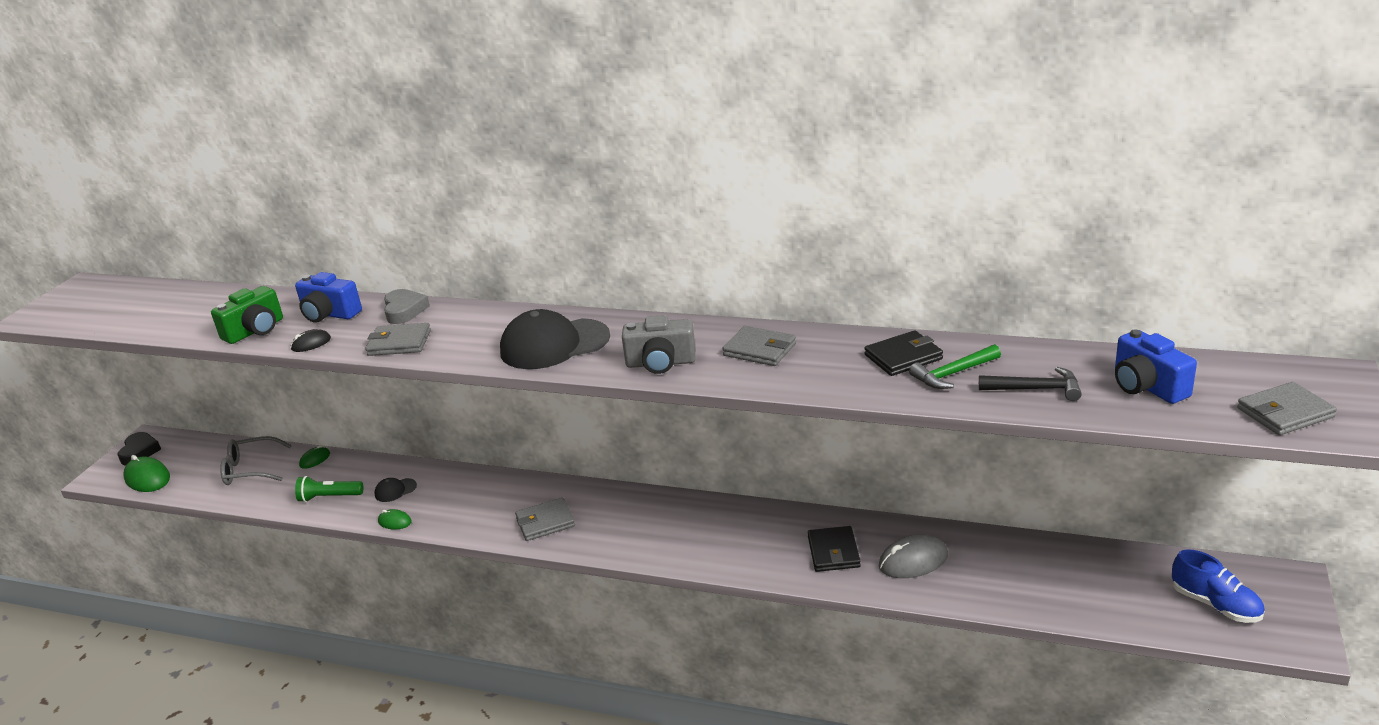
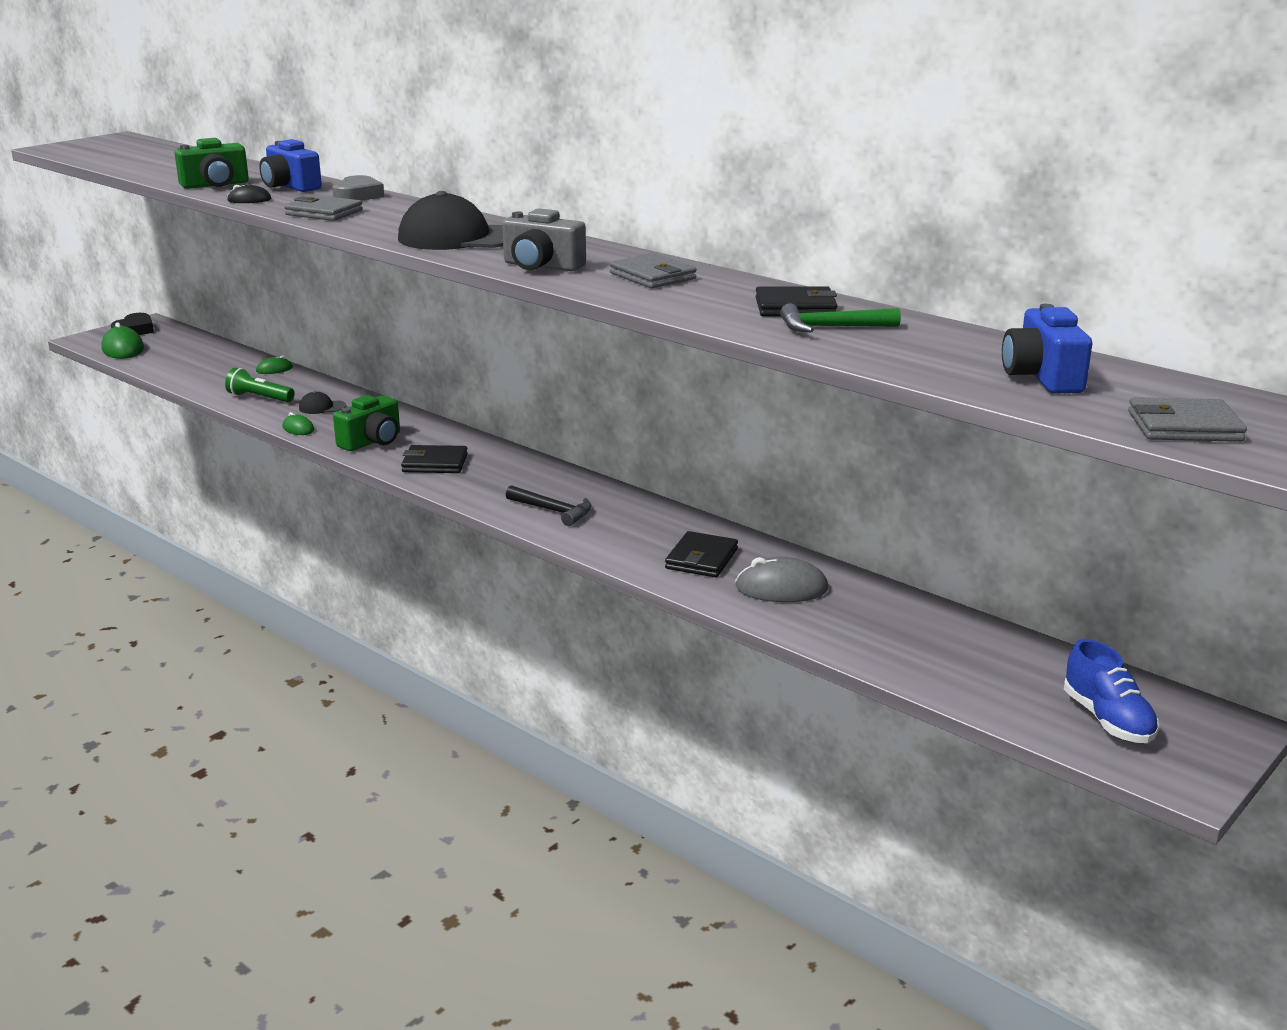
camera: 20 degrees right, 5 degrees down
grey glasses [220,436,292,485] -> none
grey wallet [515,498,575,541] -> black wallet [401,445,468,473]
black hammer [979,367,1082,401] -> black hammer moved to [506,485,592,526]
none -> green camera [333,395,400,451]

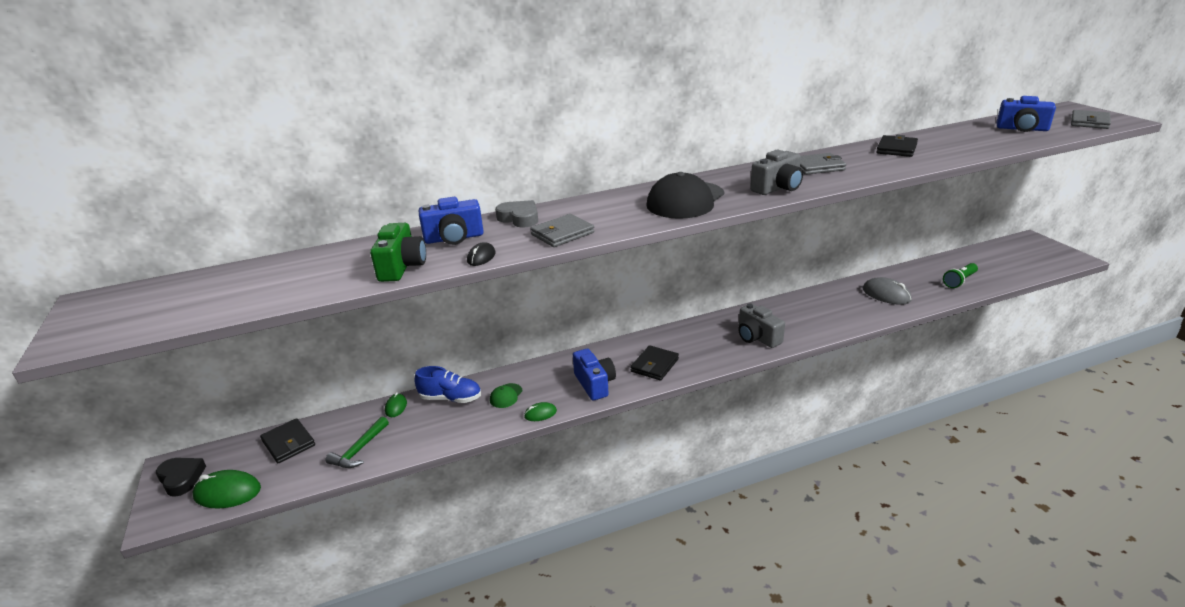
camera: 60 degrees left, 5 degrees up
green flashlight [225,368,295,402] -> green flashlight moved to [943,263,978,288]
black cap [299,391,346,414] -> green cap [490,383,522,408]
green camera [333,395,400,451] -> blue camera [573,349,616,401]
black hammer [506,485,592,526] -> grey camera [738,303,785,348]
black wallet [665,531,738,577] -> black wallet moved to [260,418,315,463]
grey mouse [735,557,829,602] -> grey mouse turned 75 degrees counterclockwise [863,277,912,305]
green hammer [780,303,901,332] -> green hammer moved to [325,417,389,468]
blue shoe [1064,639,1159,743] -> blue shoe moved to [414,366,481,403]

